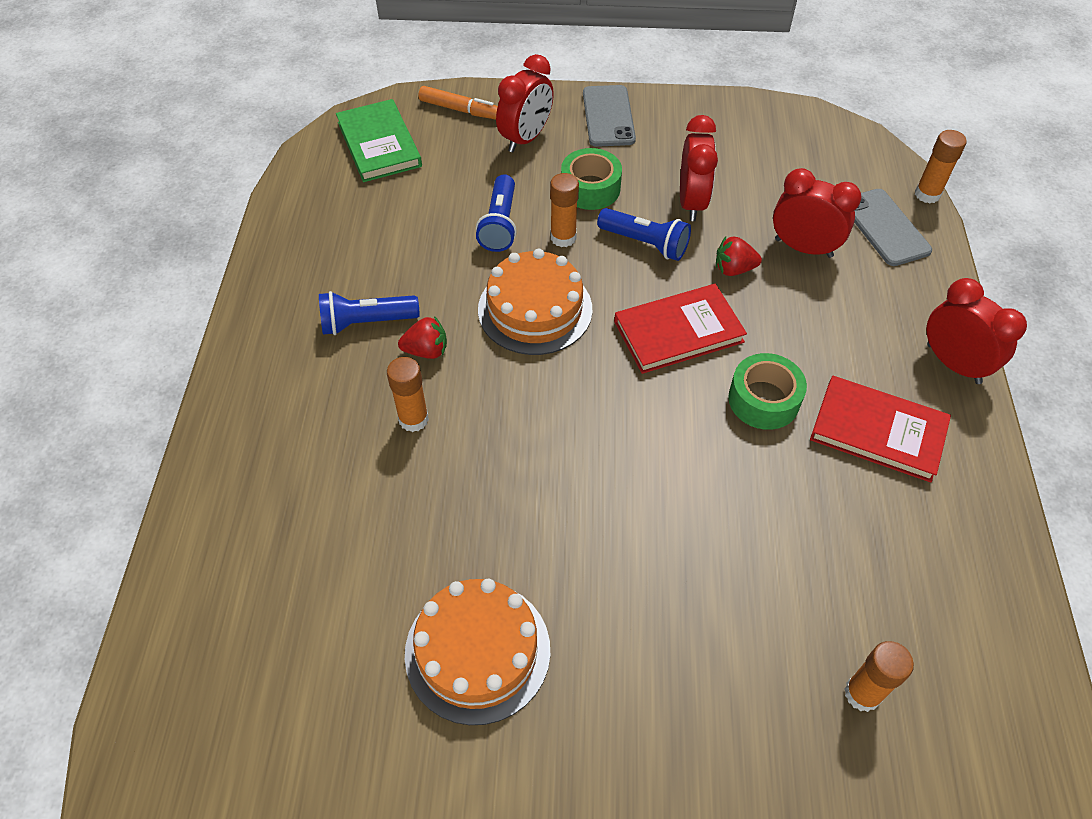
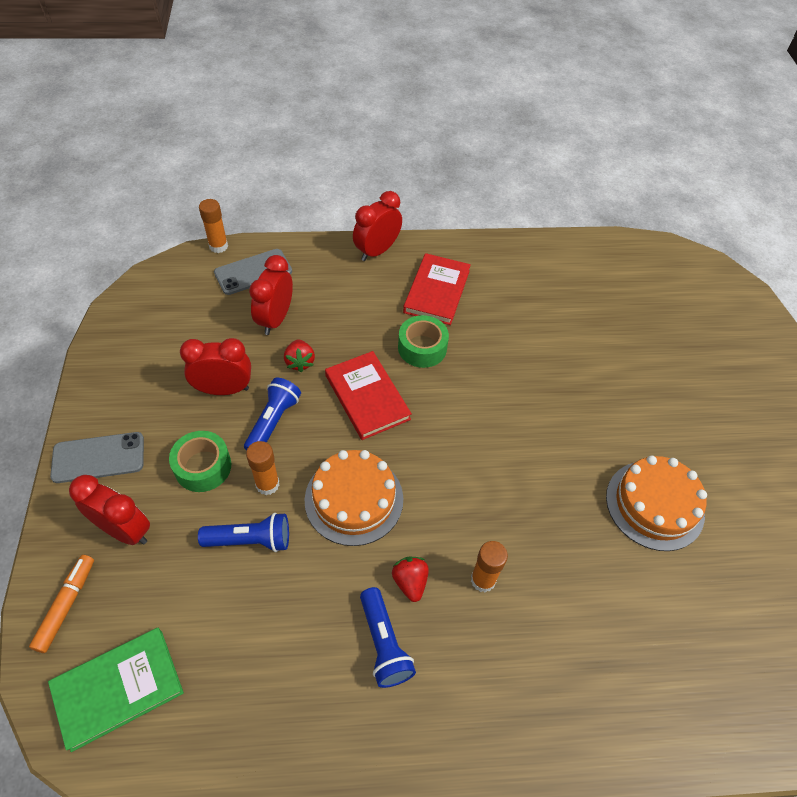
camera: 100 degrees left, 0 degrees up
orange glue stick [844,641,914,712] -> none

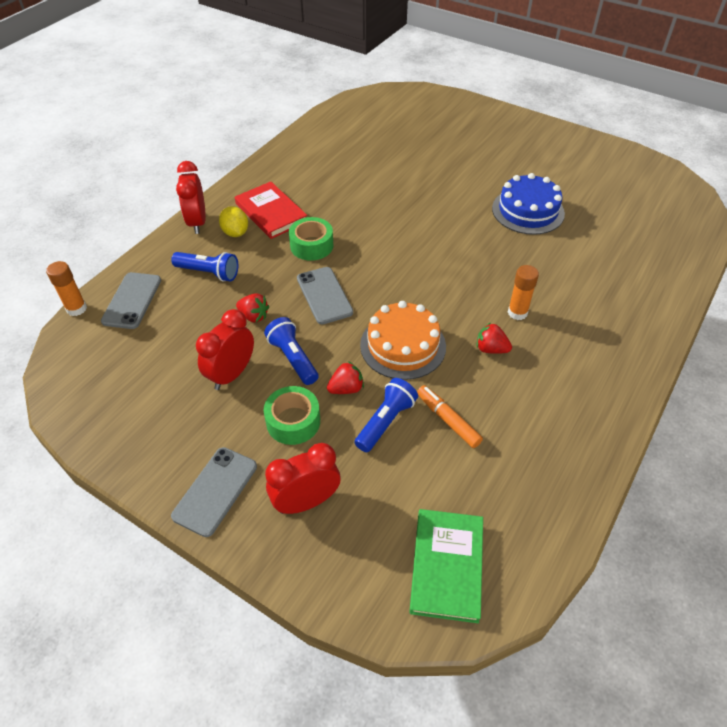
camera: 50 degrees left, 5 degrees down
orange marker [29,555,94,653] -> orange marker moved to [417,385,483,448]
orange glue stick [246,441,279,495] -> red strawberry [327,361,364,394]
red clock [249,255,293,335] -> none
red book [325,351,412,440] -> grey phone [297,267,353,324]
blue flashlight [360,587,416,688] -> blue flashlight moved to [171,252,238,282]
orange cake [606,455,707,551] -> blue cake [492,173,565,235]
none -> yellow lemon [219,206,248,237]

